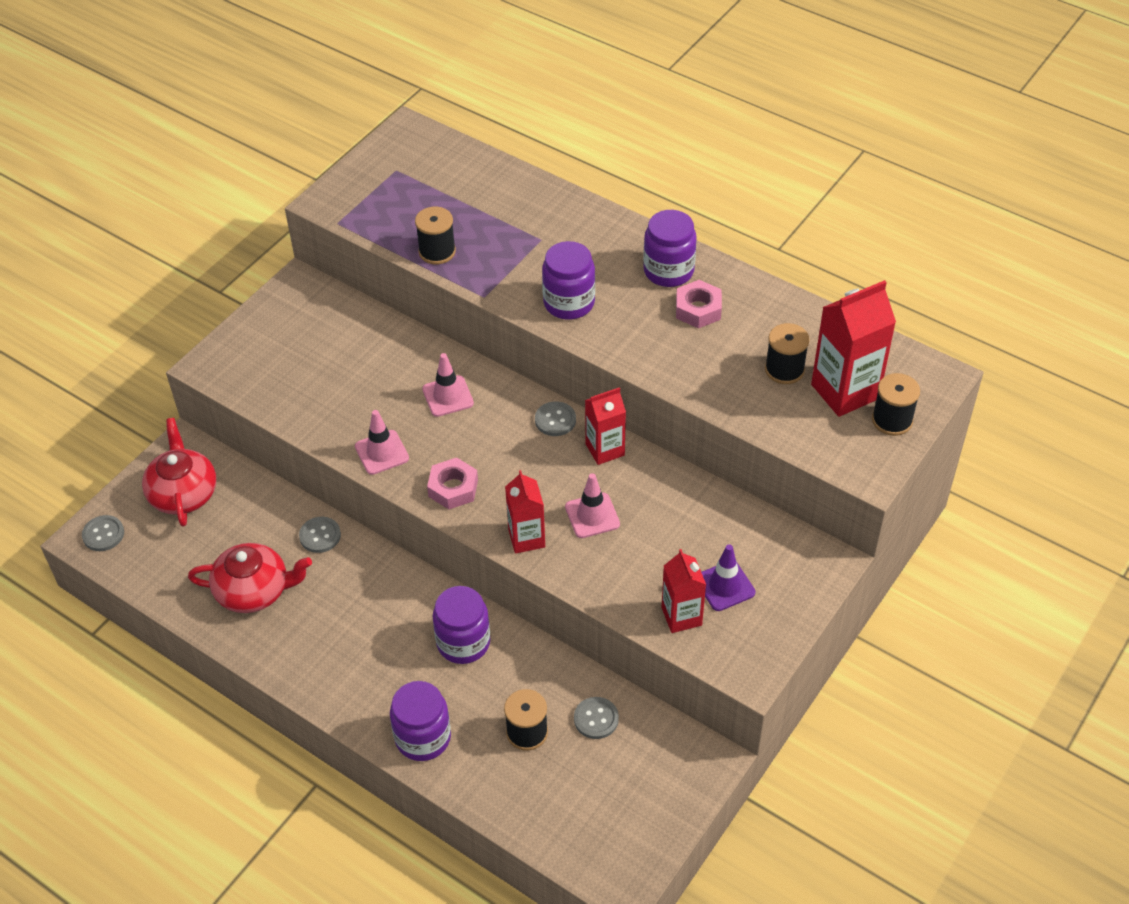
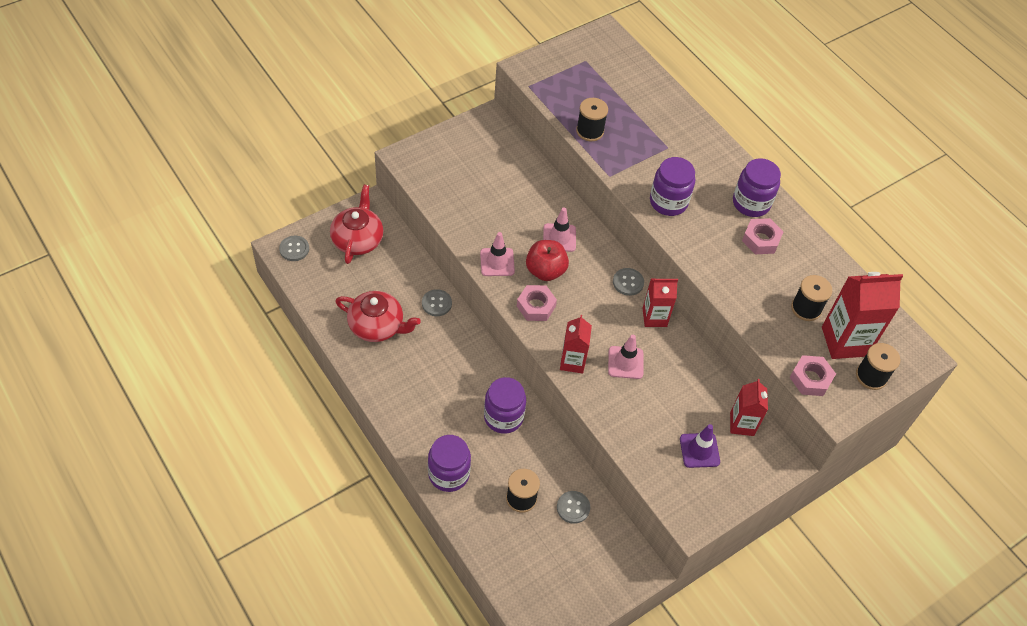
camera: 15 degrees right, 5 degrees up
red carton [662,549,706,633] -> red carton moved to [730,379,768,436]
none -> red apple [526,240,569,281]
none -> pink nut [790,355,836,396]

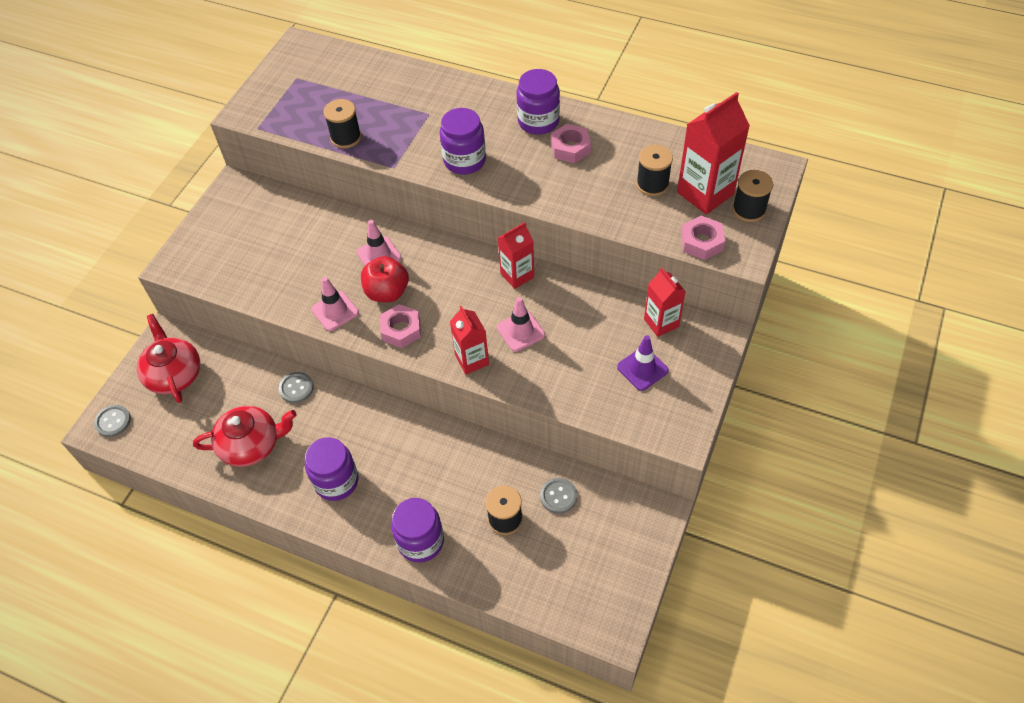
camera: 25 degrees left, 0 degrees up
purple jar [484,377,526,434] -> purple jar moved to [305,437,359,501]
grey button [613,268,644,296] -> none

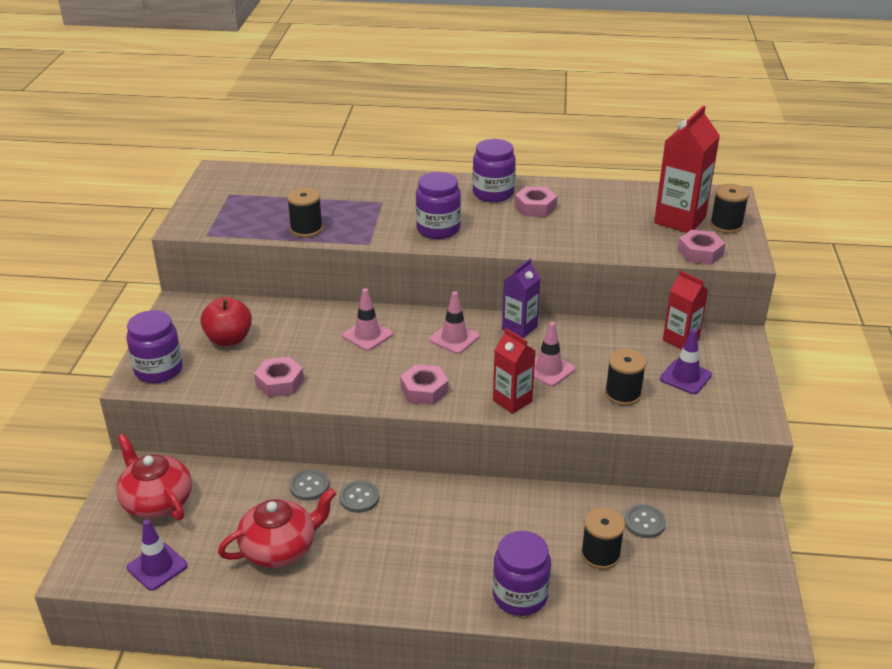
camera: 20 degrees left, 20 degrees down
grey button [94,405,131,437] -> grey button moved to [339,481,380,513]
purple jar [305,437,359,501] -> purple jar moved to [126,310,183,383]
pink traffic cone [311,277,359,331] -> pink traffic cone moved to [429,291,480,354]
red apple [361,256,409,302] -> red apple moved to [200,297,252,346]
red carton [498,222,534,289] -> purple carton [502,259,541,338]
black spool [636,145,673,196] -> black spool moved to [605,349,646,406]
none -> purple traffic cone [127,519,187,591]
none -> pink nut [254,357,304,397]

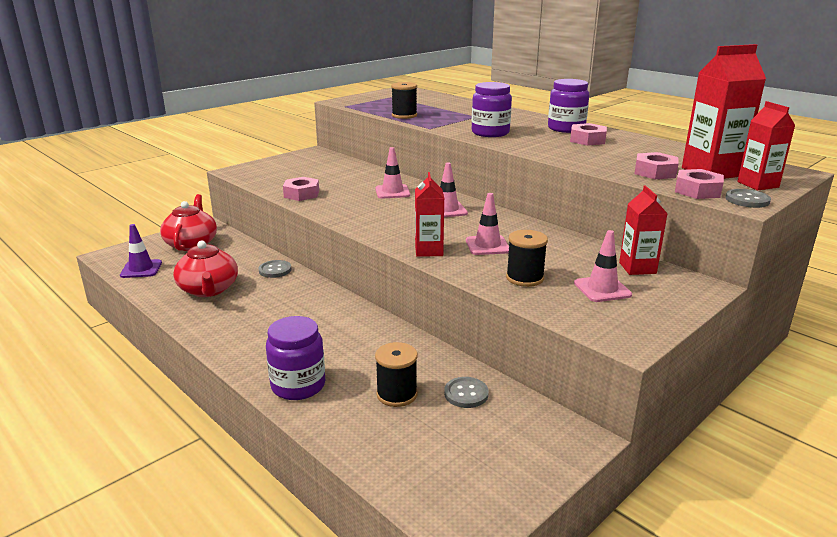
camera: 40 degrees right, 10 degrees down
purple jar [126,310,183,383] -> none
red apple [200,297,252,346] -> none
red teapot [218,488,336,568] -> red teapot turned 60 degrees clockwise [173,240,238,297]
grey button [339,481,380,513] -> grey button moved to [725,189,771,208]
pink nut [400,364,448,405] -> pink nut moved to [634,152,679,179]
purple carton [502,259,541,338] -> none
purple traffic cone [660,329,712,394] -> pink traffic cone [574,230,632,302]
black spool [710,184,749,233] -> red carton [737,101,795,190]

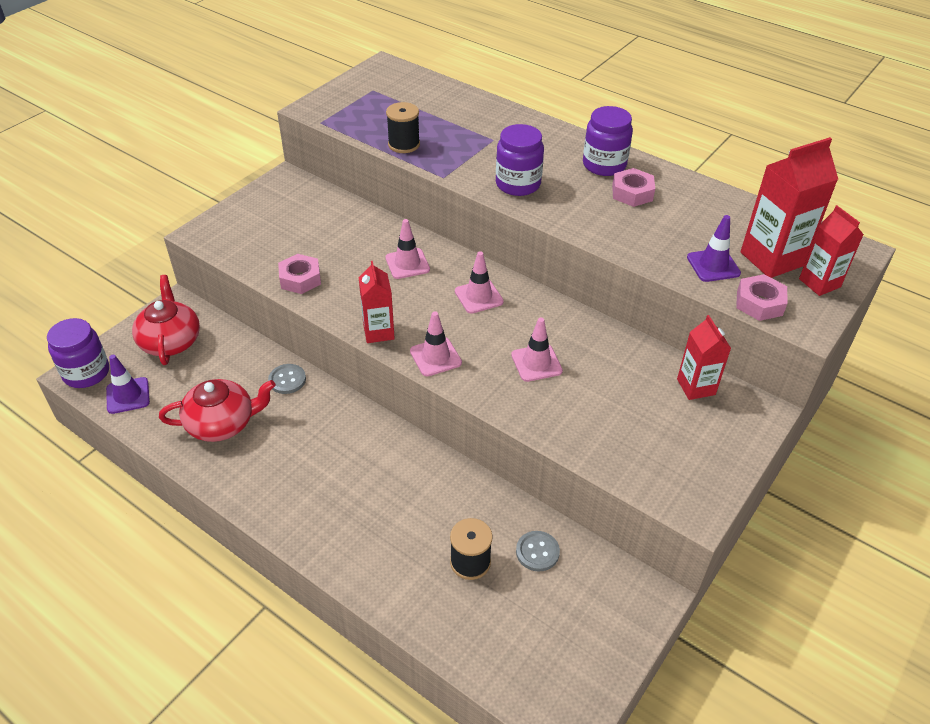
camera: 10 degrees left, 20 degrees up
red teapot [173,240,238,297] -> red teapot turned 75 degrees counterclockwise [159,379,276,442]
purple jar [266,316,325,400] -> purple jar moved to [47,318,109,388]
red carton [415,172,444,257] -> red carton moved to [359,261,395,343]
black spool [506,230,548,287] -> none
pink traffic cone [574,230,632,302] -> pink traffic cone moved to [410,311,462,376]
pink nut [634,152,679,179] -> purple traffic cone [687,215,741,282]
grey button [725,189,771,208] -> none

